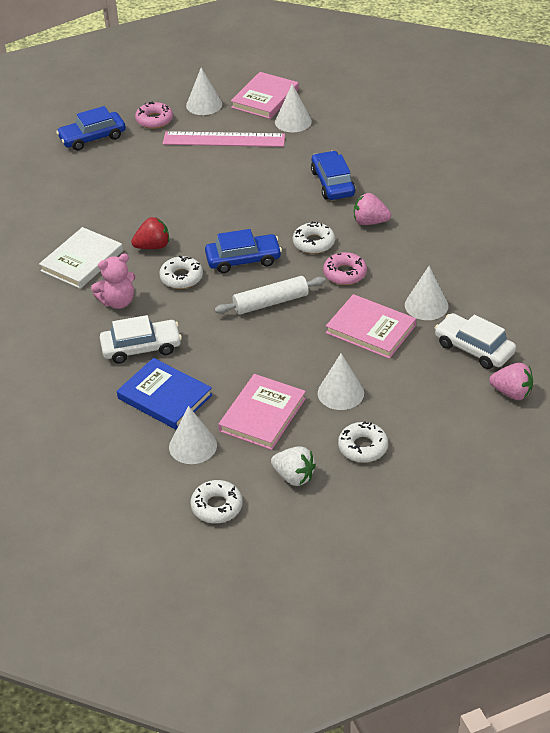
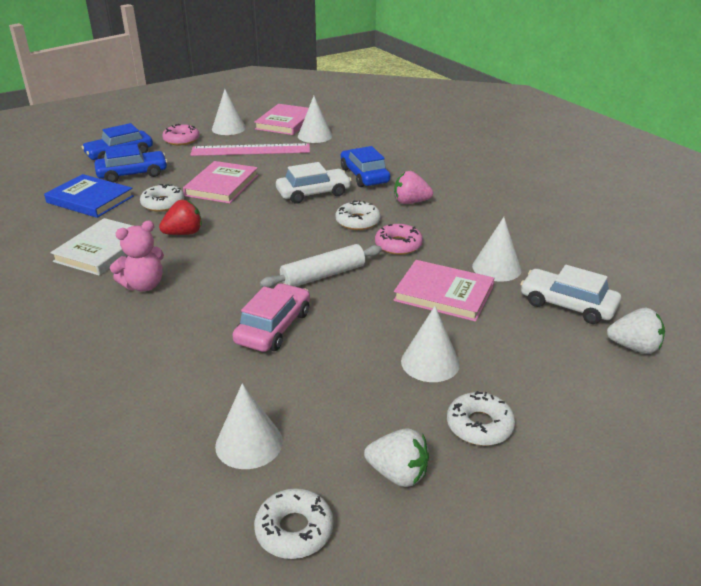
camera: 10 degrees left, 10 degrees down
white car [100,315,182,364] -> white car moved to [276,162,352,204]
blue book [117,358,212,430] -> blue book moved to [44,174,134,218]
white donut [159,256,203,289] -> white donut moved to [140,184,184,212]
blue car [205,229,282,273] -> blue car moved to [94,144,168,182]
pink book [218,374,306,450] -> pink book moved to [183,161,258,204]
pink strawberry [489,363,533,400] -> white strawberry [607,308,665,354]
none -> pink car [232,283,310,352]

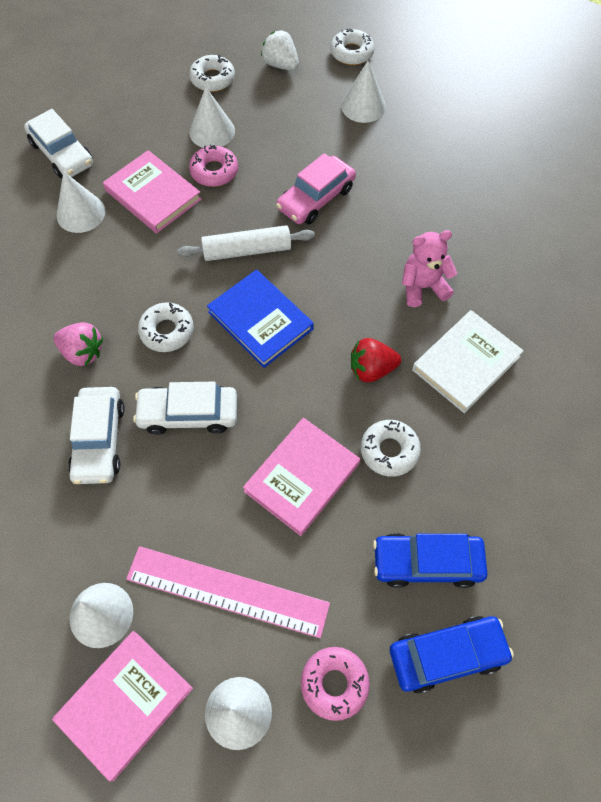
camera: 160 degrees left, 30 degrees up
blue book [44,174,134,218] -> blue book moved to [207,270,314,368]
blue car [341,146,390,187] -> white car [68,387,125,484]
pink donut [375,224,423,255] -> pink donut moved to [189,145,238,187]
white strawberry [607,308,665,354] -> none

